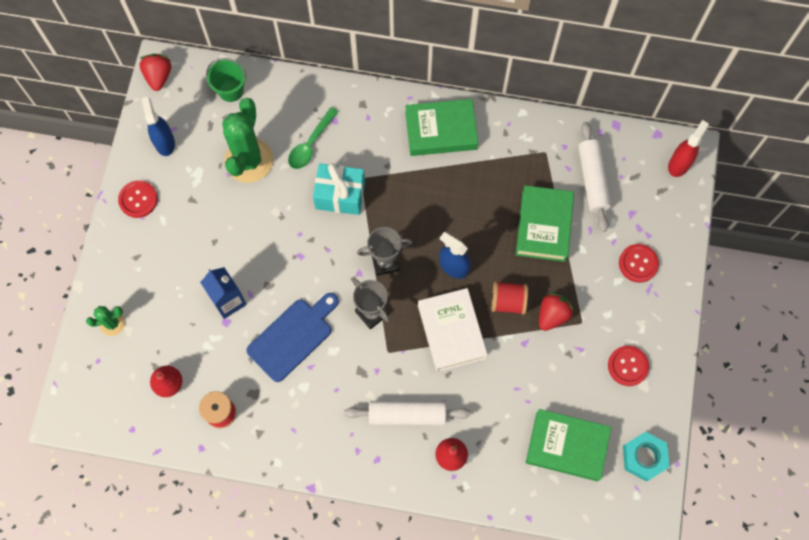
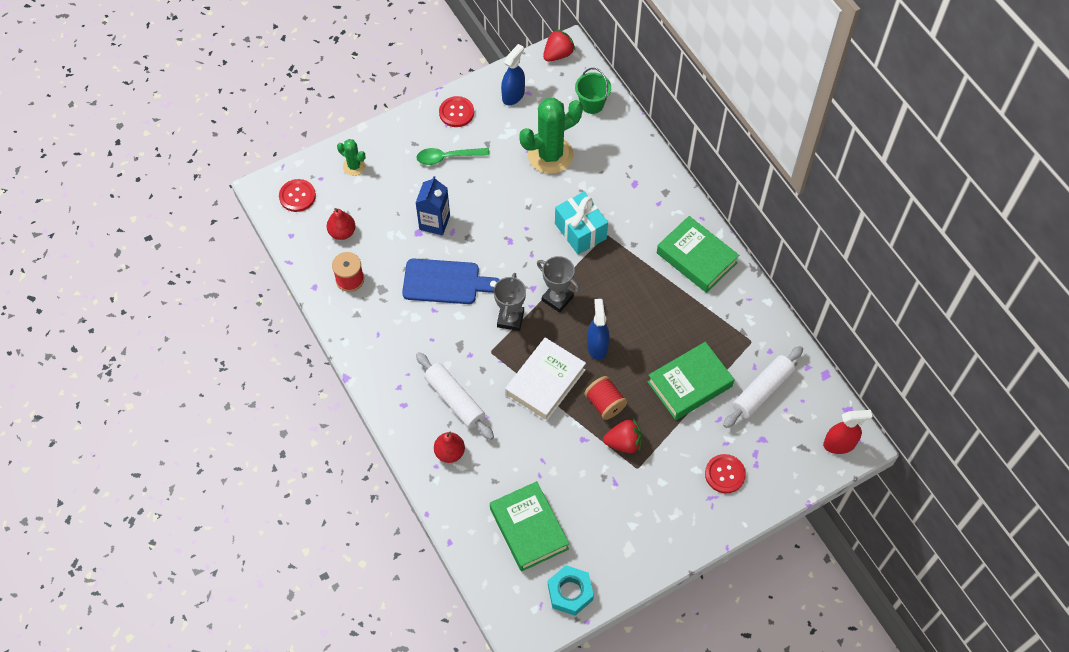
camera: 50 degrees right, 10 degrees down
green spoon [288,107,338,169] -> green spoon moved to [416,148,490,165]
red button [608,346,649,386] -> red button moved to [279,179,316,212]

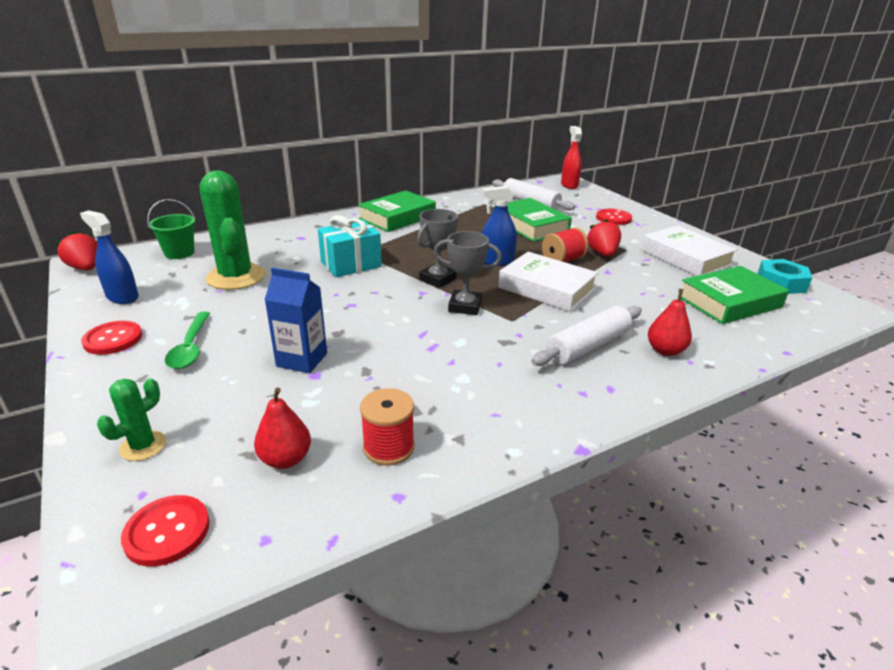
camera: 90 degrees left, 30 degrees down
blue cutting board [402,258,500,304] -> none
none -> white book [641,225,738,276]

